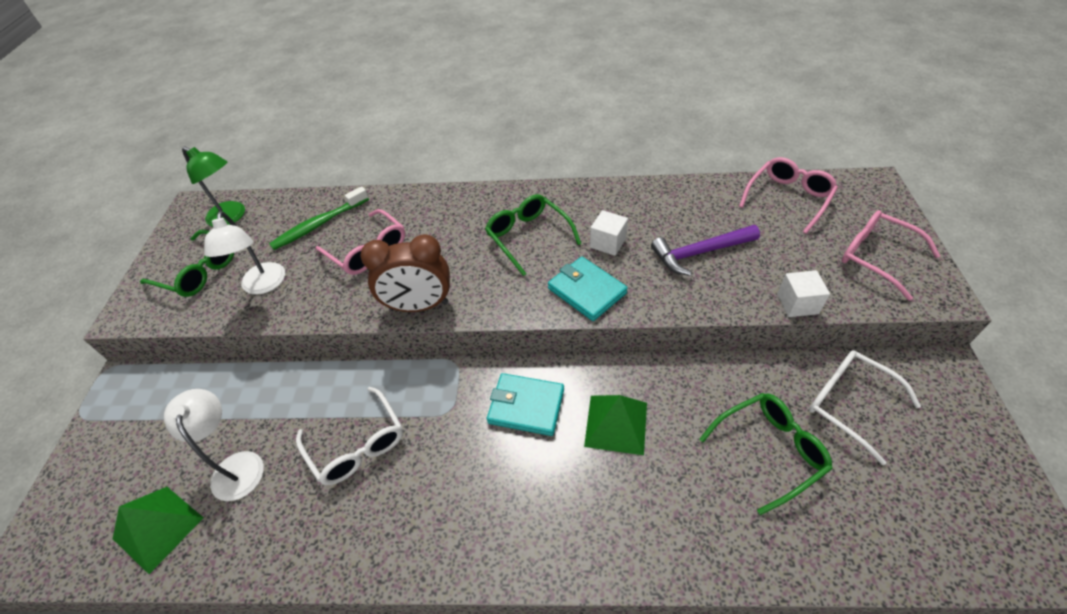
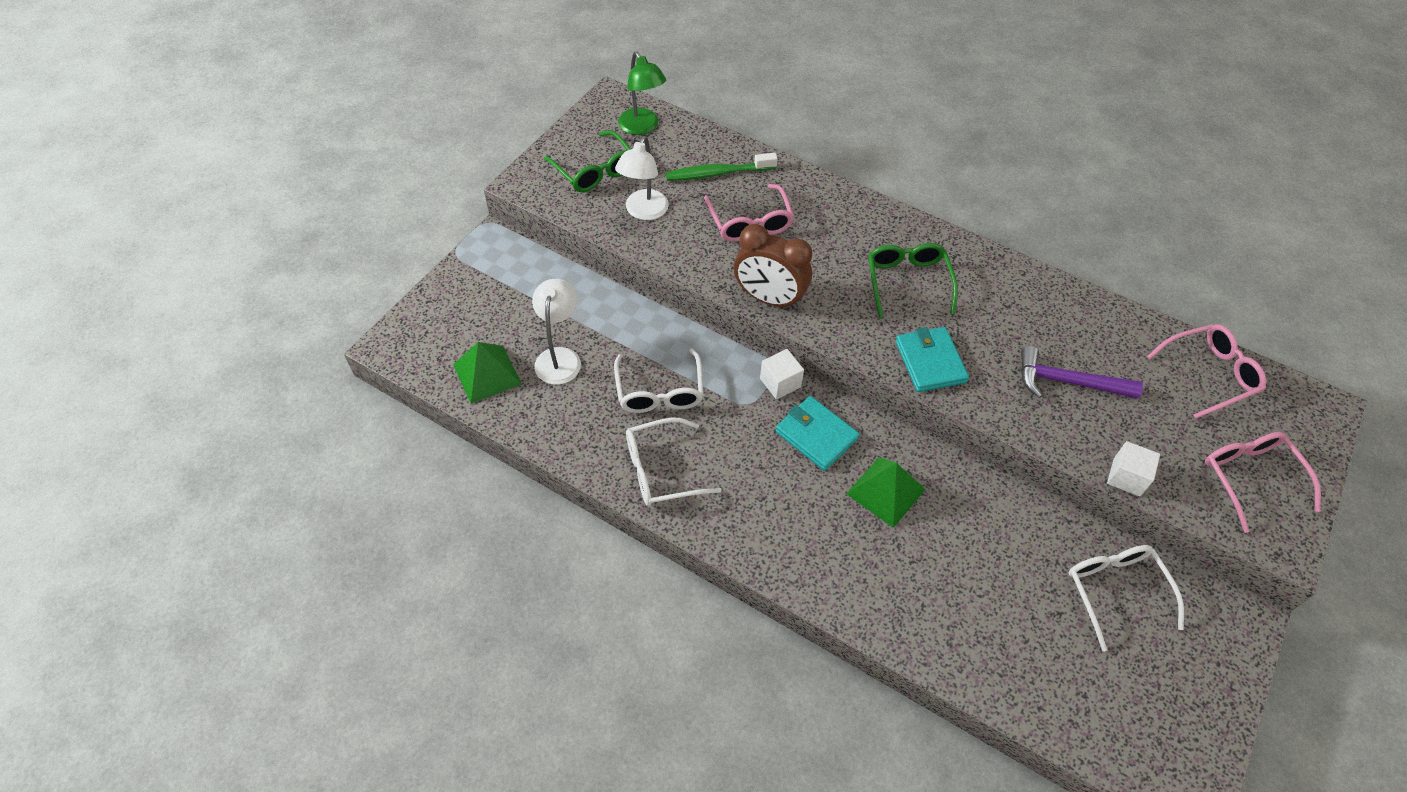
camera: 25 degrees right, 5 degrees up
white cube [590,210,628,256] -> white cube moved to [760,349,804,399]
green glasses [699,393,833,515] -> none
none -> white glasses [626,417,721,506]

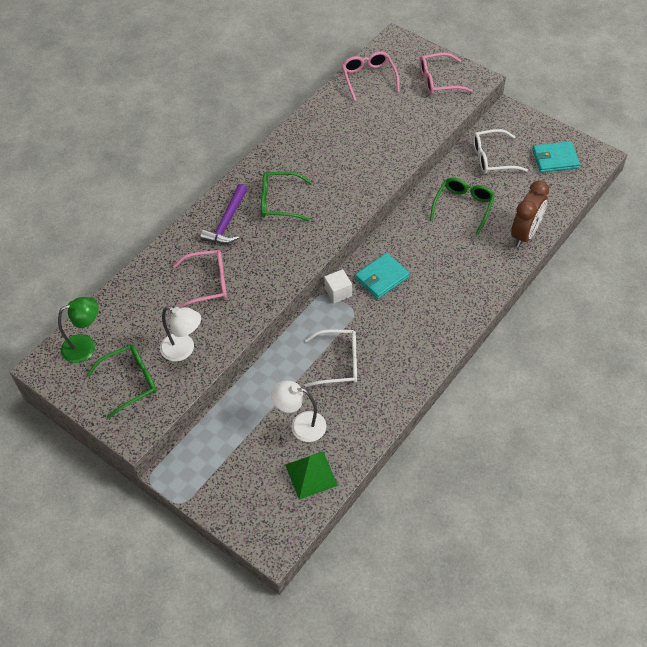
camera: 80 degrees left, 0 degrees up
white glasses [626,417,721,506] -> none
green toothbrush [665,153,778,181] -> none
brown clock [734,224,812,309] -> brown clock moved to [511,180,549,247]
green pyramid [846,457,926,528] -> none
turquoise wallet [895,327,969,392] -> turquoise wallet moved to [532,141,580,173]
purple hammer [1021,346,1143,399] -> purple hammer moved to [200,184,247,244]
white cube [1107,441,1160,497] -> none
none -> green glasses [430,178,495,235]

